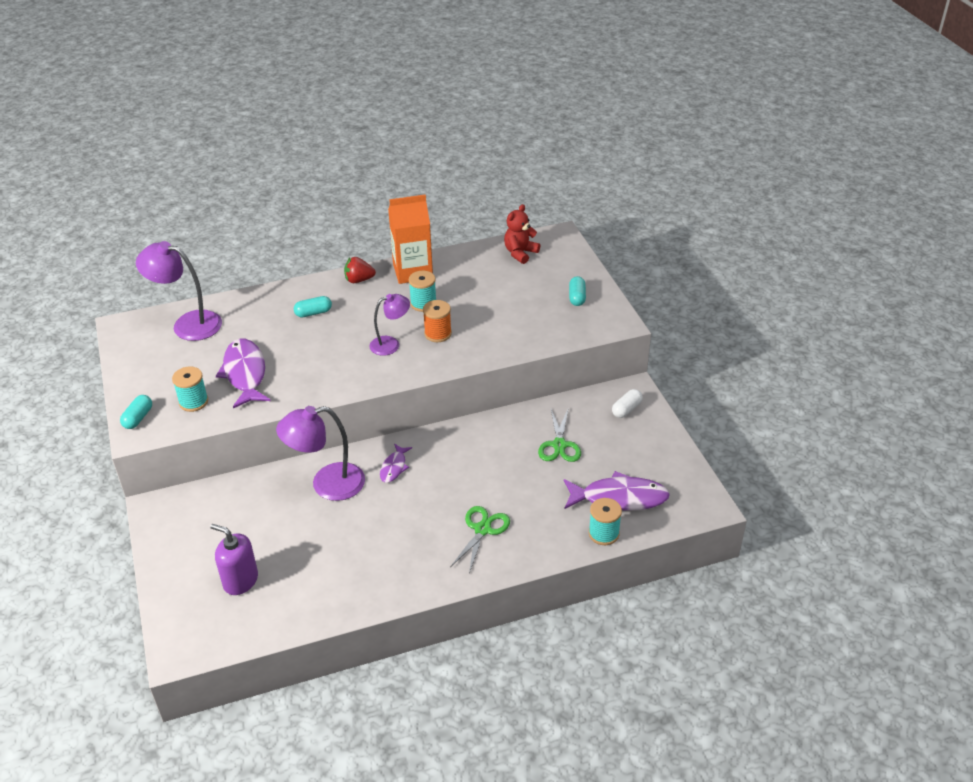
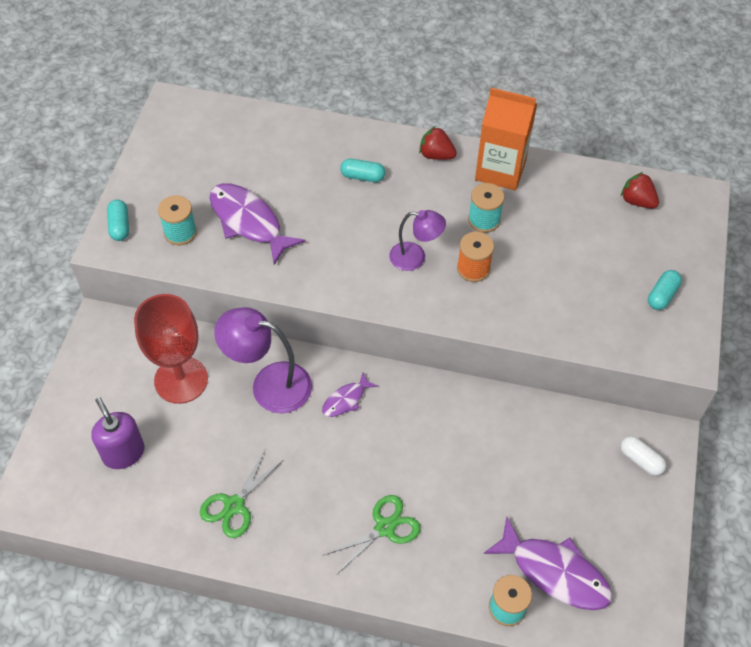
camera: 30 degrees right, 15 degrees up
turquoise capsule [120,395,152,429] -> turquoise capsule turned 60 degrees counterclockwise [107,200,129,241]
purple lamp [136,241,222,341] -> none
purple fish [216,339,270,408] -> purple fish turned 60 degrees counterclockwise [209,183,305,265]
red teddy bear [504,204,540,264] -> red strawberry [621,172,659,209]
green scissors [538,407,581,462] -> green scissors moved to [200,449,282,538]
white capsule [612,389,643,418] -> white capsule turned 60 degrees clockwise [620,436,667,476]
none -> red goblet [134,294,208,404]

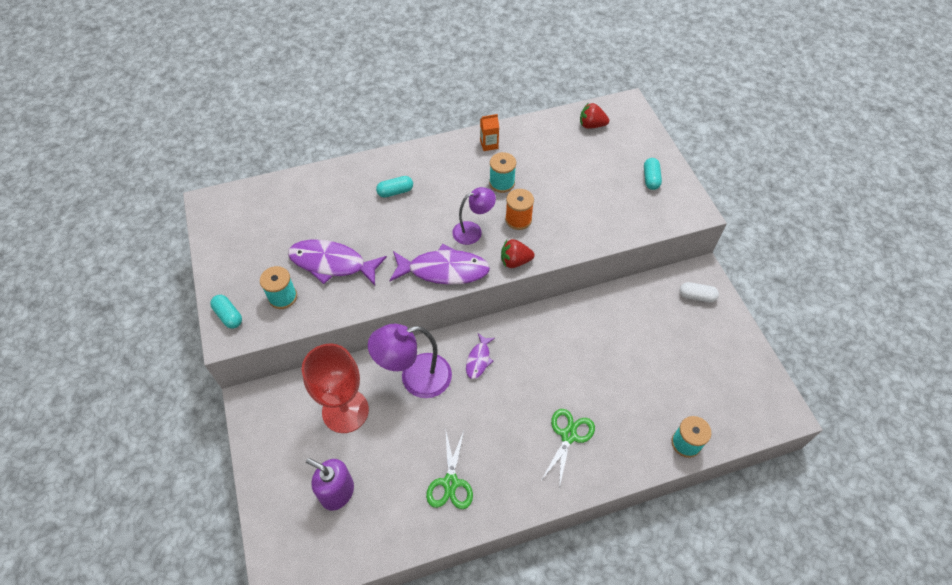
camera: 30 degrees left, 0 degrees up
red strawberry [419,126,457,160] -> red strawberry moved to [501,239,535,268]
orange carton [475,88,537,191] -> orange carton [480,114,499,151], size x0.46
purple fish [484,517,613,610] -> purple fish moved to [389,244,490,285]

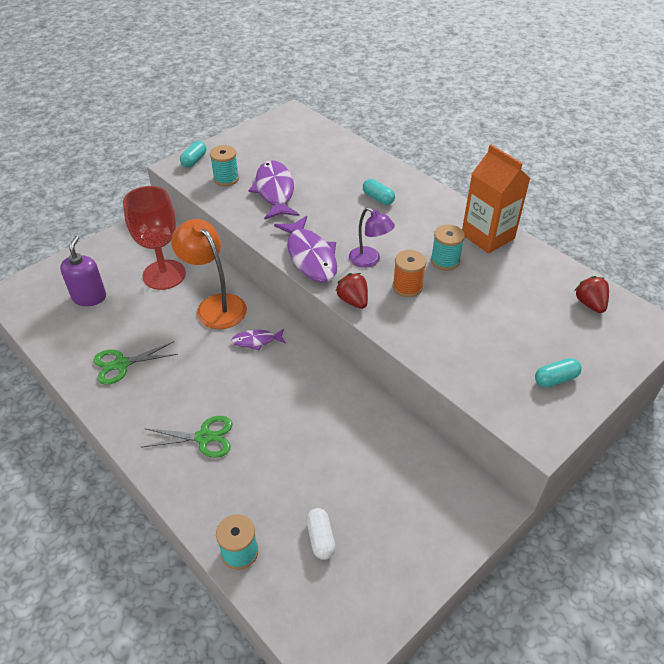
camera: 65 degrees right, 10 degrees down
purple lamp [368,323,452,398] -> orange lamp [171,219,247,329]
orange carton [480,114,499,151] -> orange carton [462,145,530,254], size x2.17
white capsule [680,282,719,302] -> white capsule moved to [306,508,336,560]

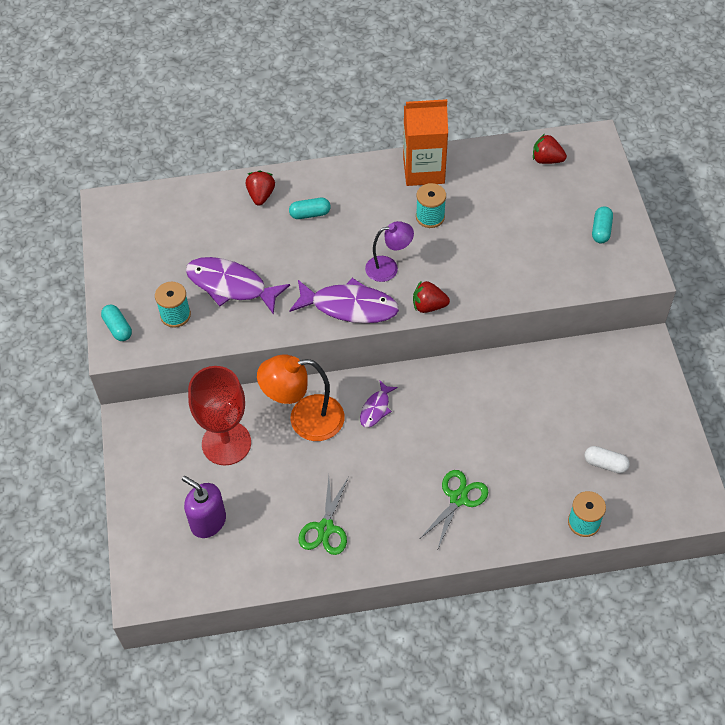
camera: 55 degrees left, 10 degrees up
orange spool [393,250,426,297] -> none
none -> red strawberry [246,170,275,206]

